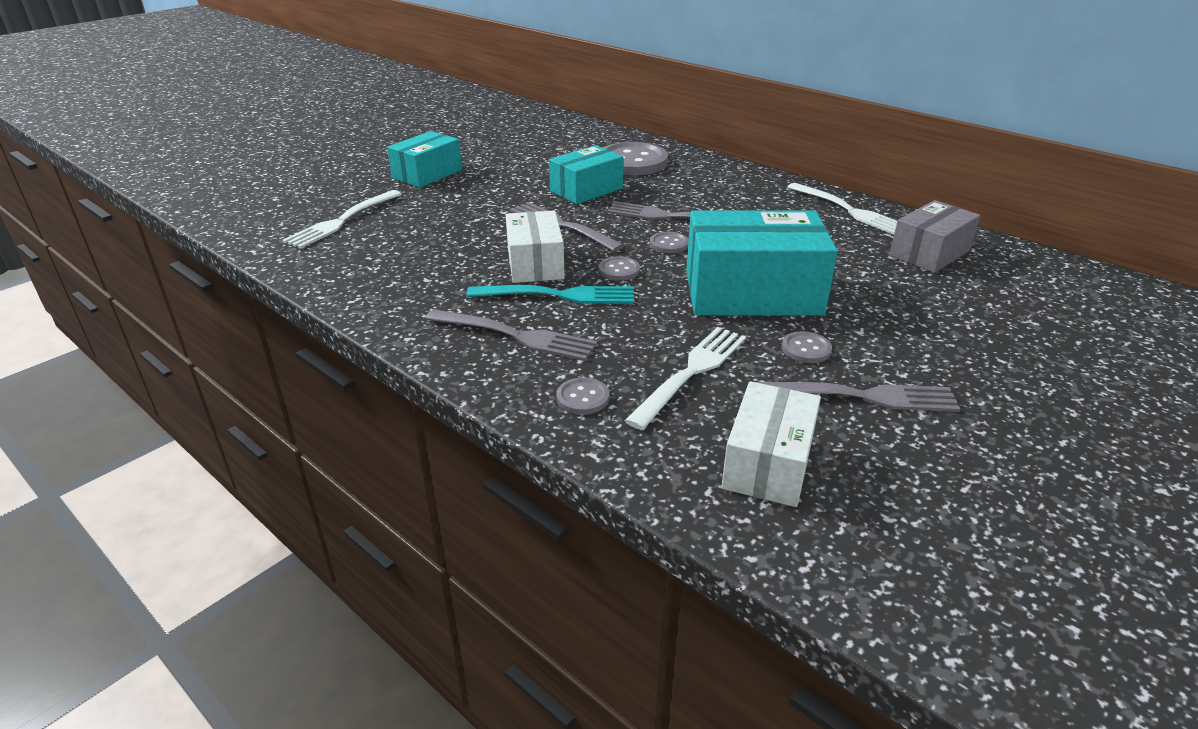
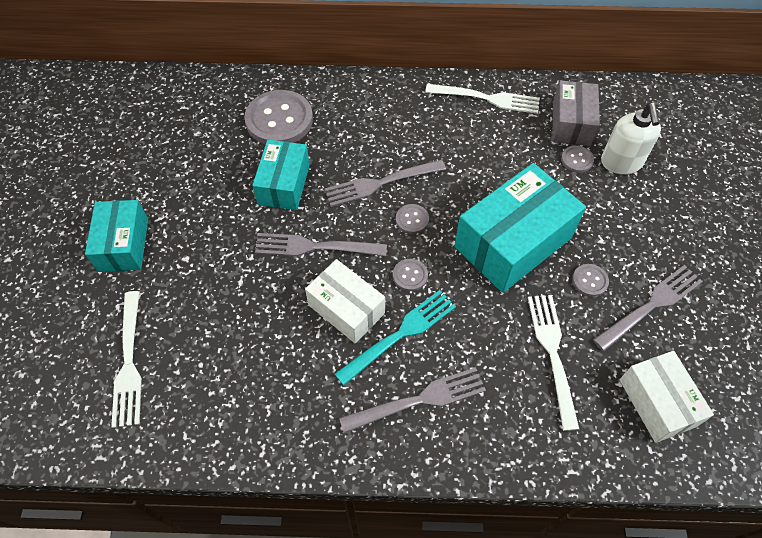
camera: 40 degrees left, 25 degrees up
grey button [557,377,609,415] -> grey button moved to [561,145,594,173]
none -> white soap dispenser [601,103,661,175]

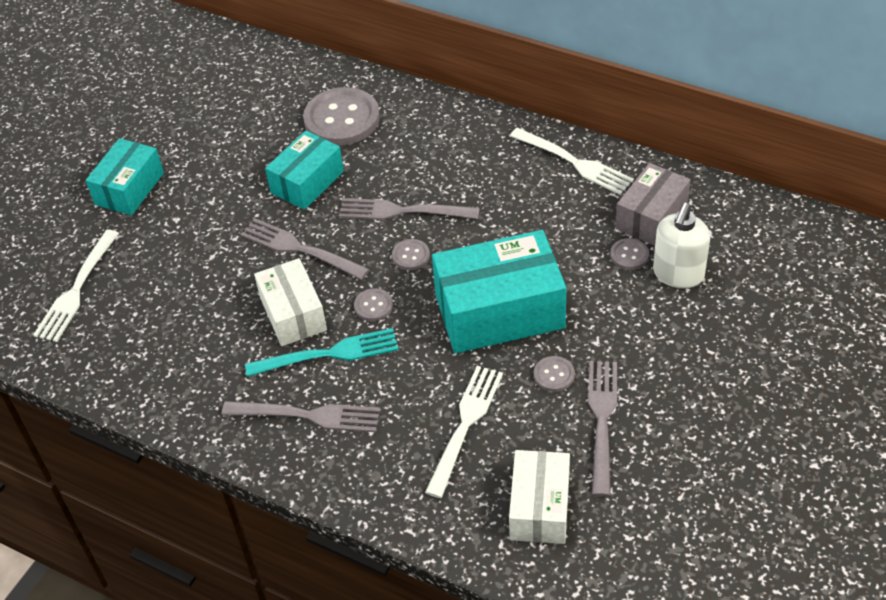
camera: 30 degrees right, 10 degrees down
grey fork [593,265,703,351] -> grey fork turned 75 degrees counterclockwise [588,361,617,497]

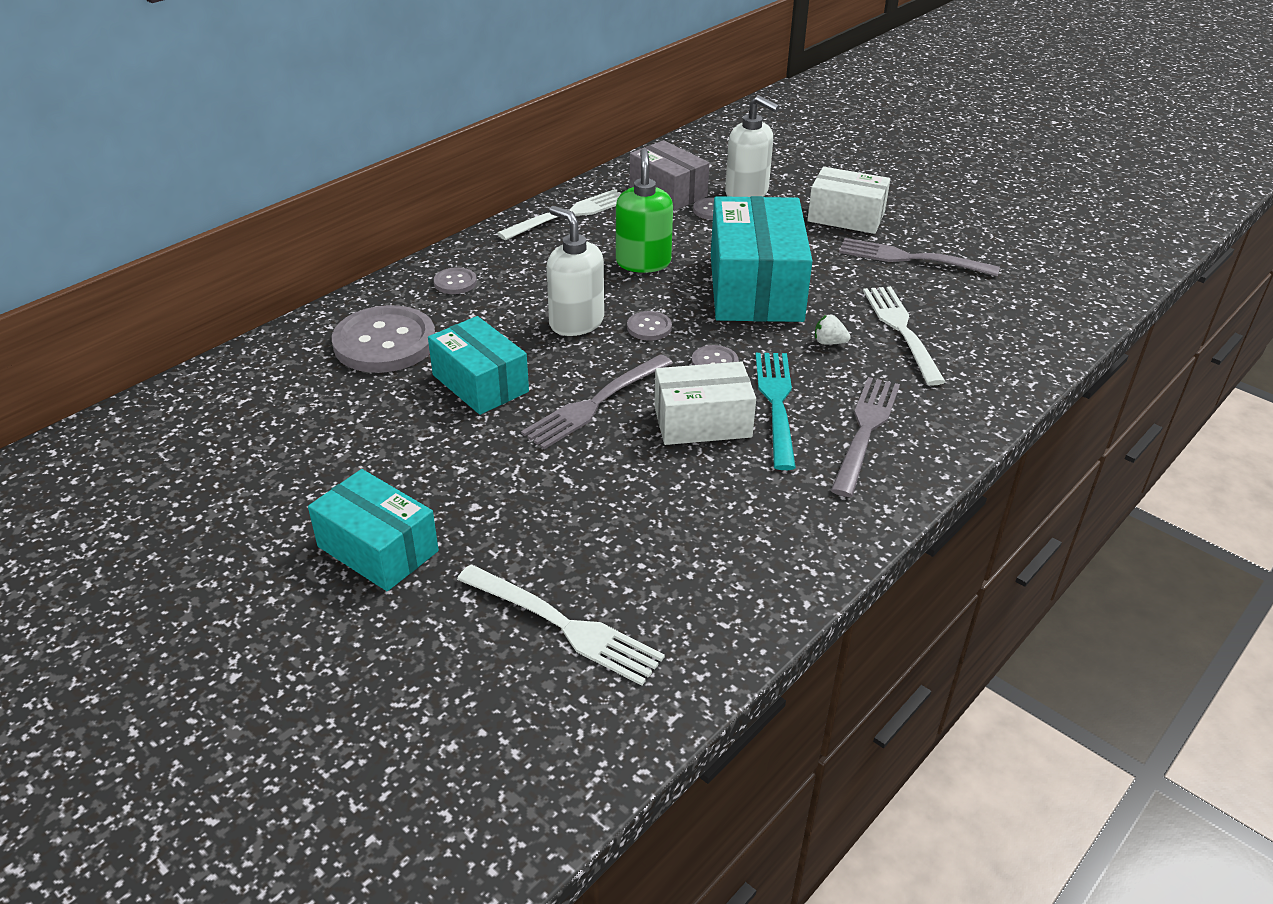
camera: 80 degrees left, 10 degrees down
grey fork [339,198,480,220] -> white soap dispenser [546,206,604,336]
white fork [425,366,503,498] -> white fork turned 45 degrees clockwise [863,286,946,386]
white box [509,450,570,544] -> white box moved to [807,167,890,234]
grey button [534,356,575,392] -> grey button moved to [434,267,477,294]
none -> green soap dispenser [616,149,673,273]
none -> white strawberry [815,314,851,345]

